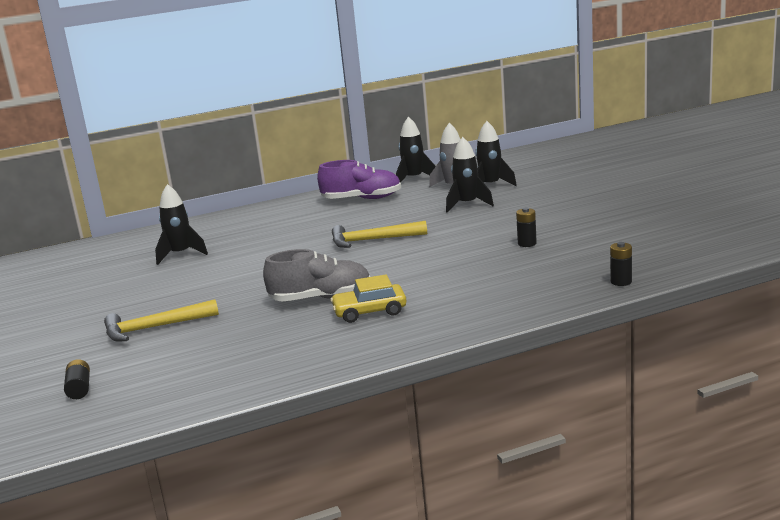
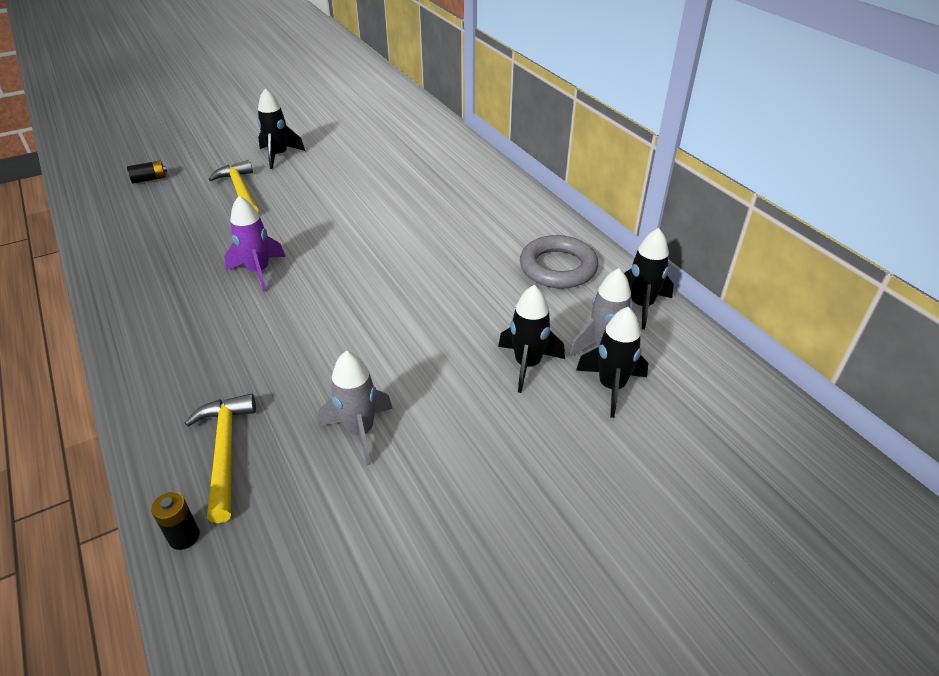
camera: 80 degrees right, 20 degrees up
black rocket [155,184,208,265] -> black rocket moved to [257,88,305,169]
grey shoe [263,249,371,302] -> purple rocket [224,196,285,292]
purple shoe [317,160,401,199] -> grey ring [520,235,598,289]
yellow car [330,274,406,323] -> none
yellow hammer [332,221,427,248] -> yellow hammer moved to [185,394,256,523]
black battery [516,207,537,247] -> grey rocket [318,351,393,466]

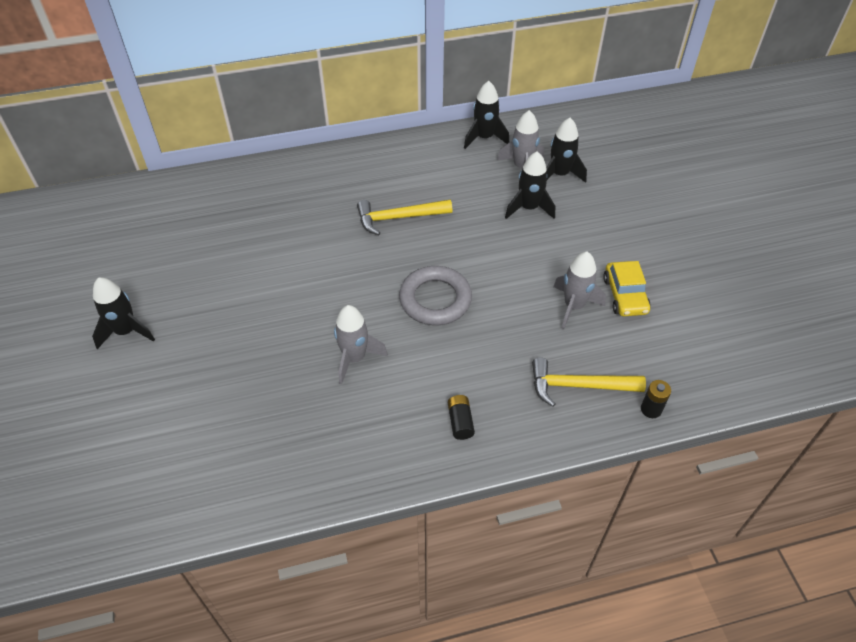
camera: 75 degrees left, 10 degrees up
black battery [127,160,167,184] -> black battery moved to [448,395,475,440]
yellow hammer [209,160,259,212] -> yellow hammer moved to [357,200,452,235]
purple rocket [224,196,285,292] -> grey rocket [334,305,388,385]
grey ring [520,235,598,289] -> grey ring moved to [399,266,472,325]
none -> yellow car [603,261,651,316]

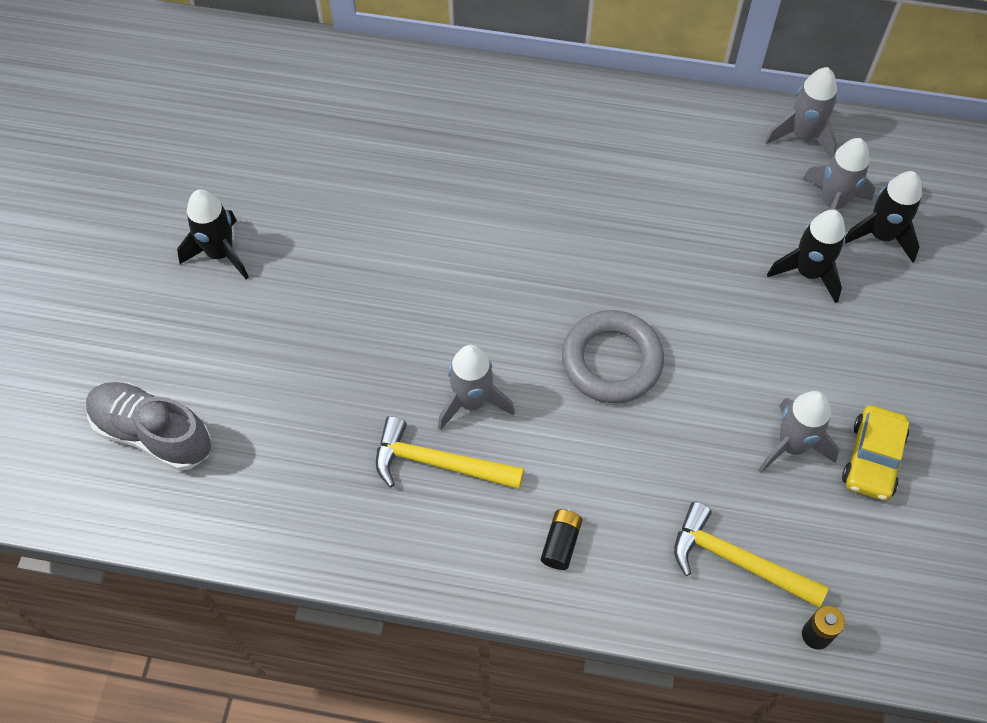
camera: 25 degrees right, 10 degrees up
yellow hammer [357,200,452,235] -> yellow hammer moved to [376,416,524,489]
black rocket [464,81,509,149] -> grey rocket [765,67,837,159]
none -> grey shoe [86,382,211,471]

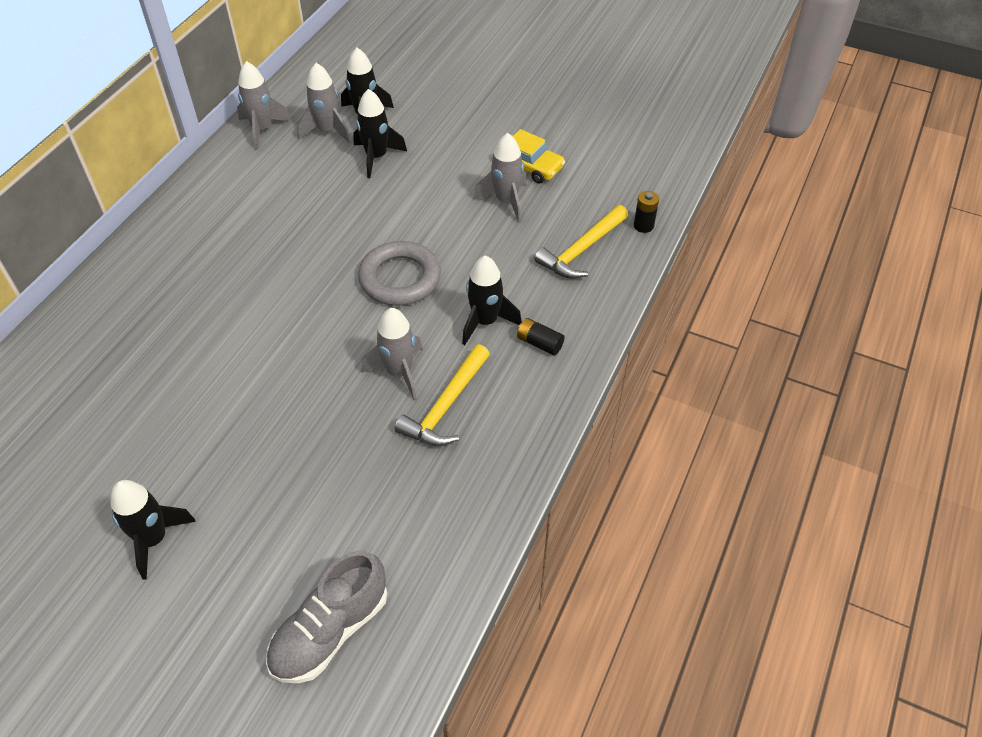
camera: 75 degrees left, 10 degrees down
none -> black rocket [462,255,522,345]

